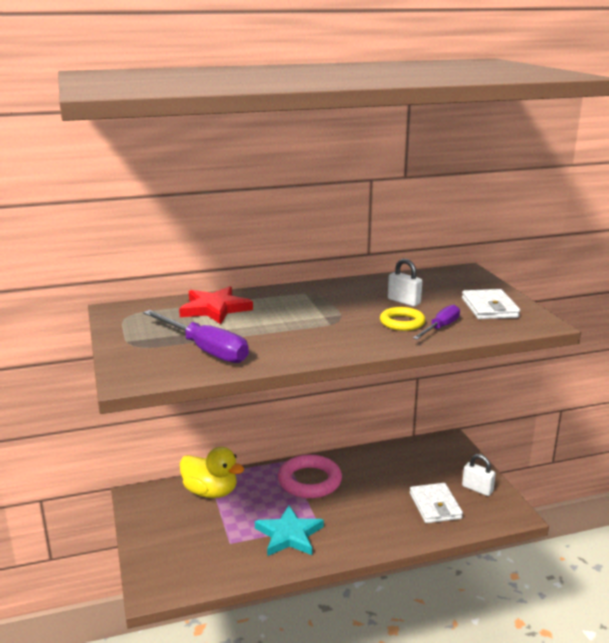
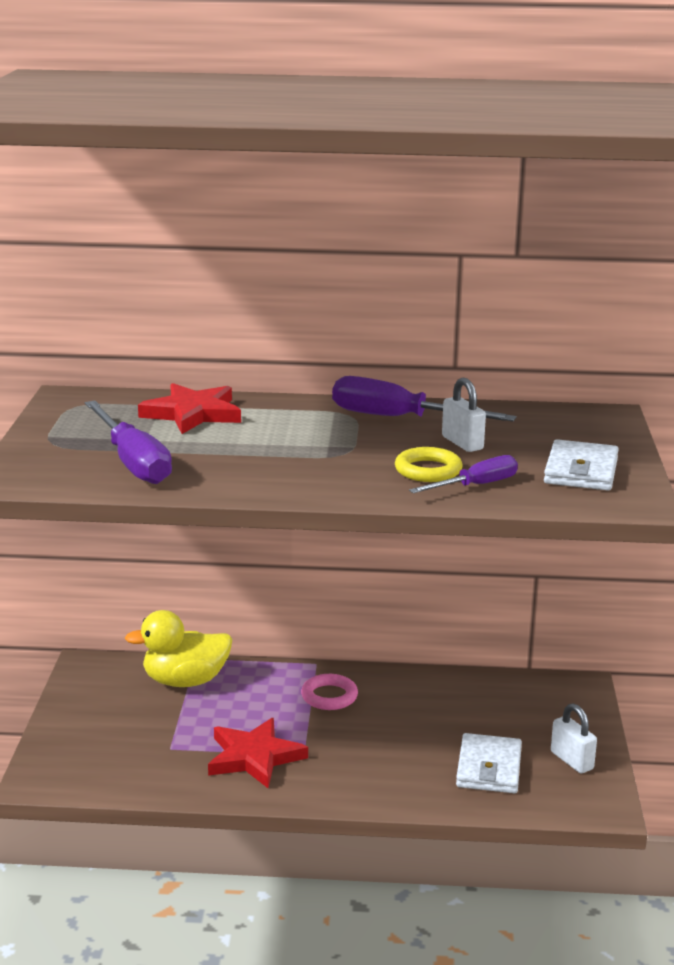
camera: 20 degrees right, 0 degrees up
yellow duck [180,447,244,498] -> yellow duck turned 120 degrees clockwise [125,610,232,687]
turquoise star [255,505,324,556] -> red star [208,718,308,788]
pink ring [278,455,342,498] -> pink ring [301,674,358,710], size x0.59
none -> purple screwdriver [332,376,517,421]

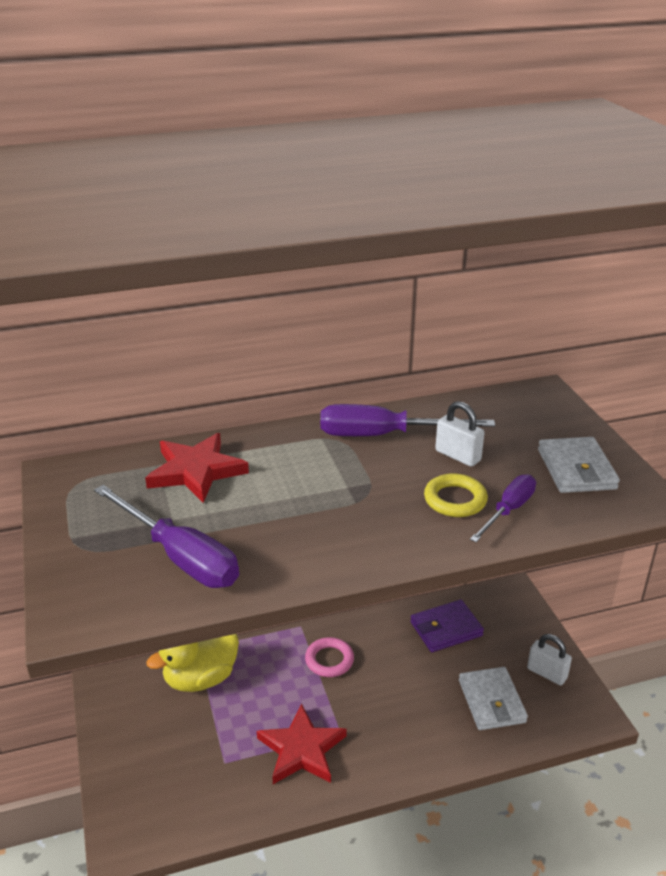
camera: 20 degrees left, 10 degrees up
none -> purple wallet [410,600,484,652]

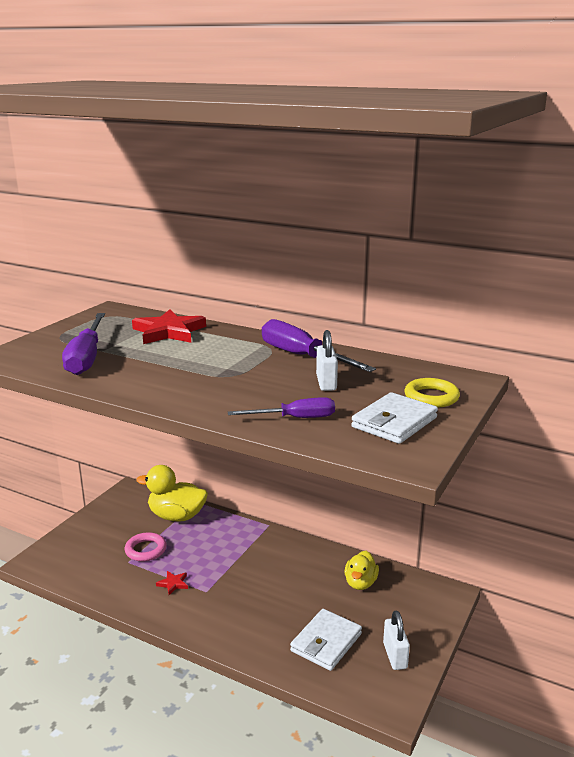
camera: 45 degrees right, 10 degrees down
red star [257,704,347,784] -> red star [156,571,188,595], size x0.44
pink ring [305,637,354,677] -> pink ring moved to [125,532,167,561]
purple wallet [410,600,484,652] -> yellow duck [345,551,379,590]
yellow ring [424,473,488,517] -> yellow ring moved to [405,378,460,408]

